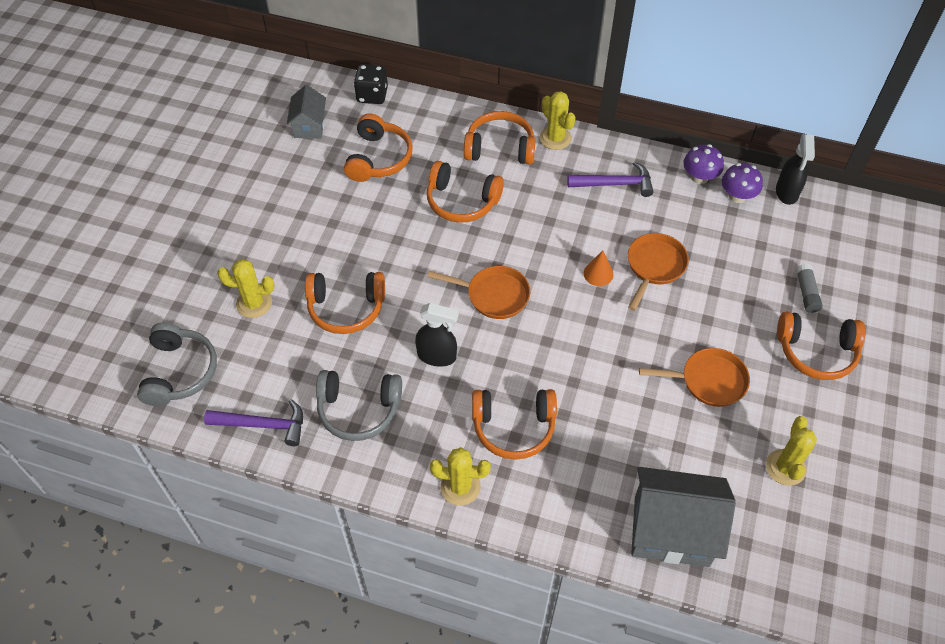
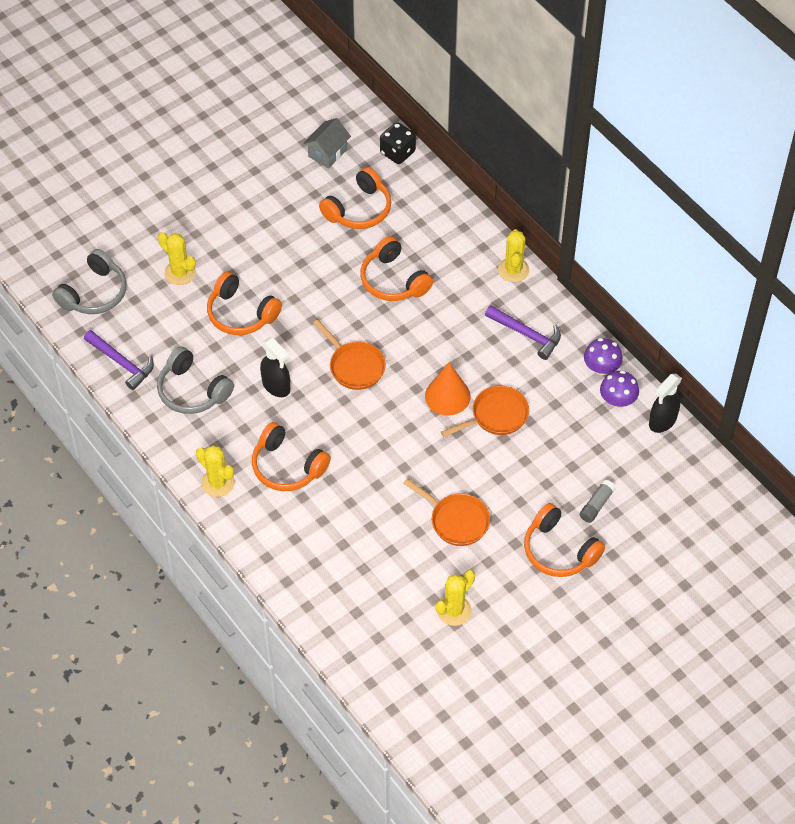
camera: 35 degrees right, 0 degrees up
orange headphones [464,111,535,164] -> none
orange cone [584,250,614,286] -> orange cone [425,363,471,416], size x1.65
grey house [631,467,736,567] -> none

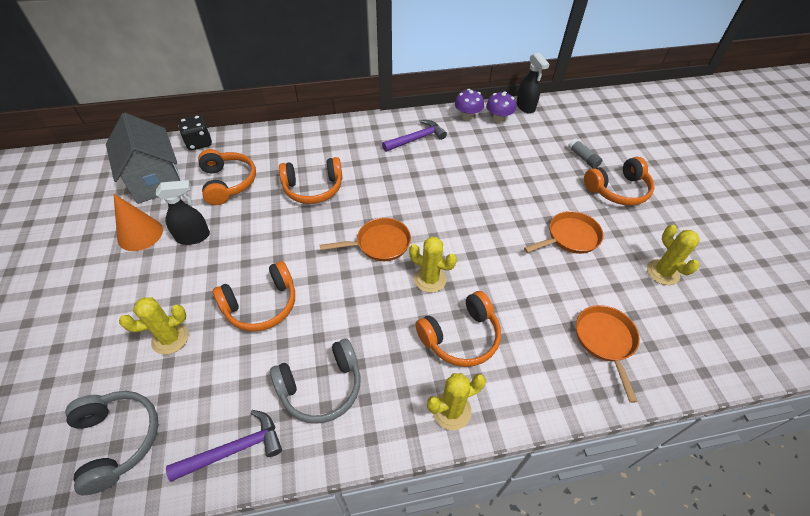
camera: 65 degrees left, 5 degrees down
black spray bottle [260,337,290,397] -> black spray bottle moved to [156,180,210,245]
grey house [304,118,351,168] -> grey house [106,113,180,204], size x1.80
orange cone [425,363,471,416] -> orange cone moved to [113,194,163,251]
orange pan [441,386,529,437] -> orange pan moved to [576,305,640,403]
yellow cactus [498,229,529,282] -> yellow cactus moved to [409,237,457,293]

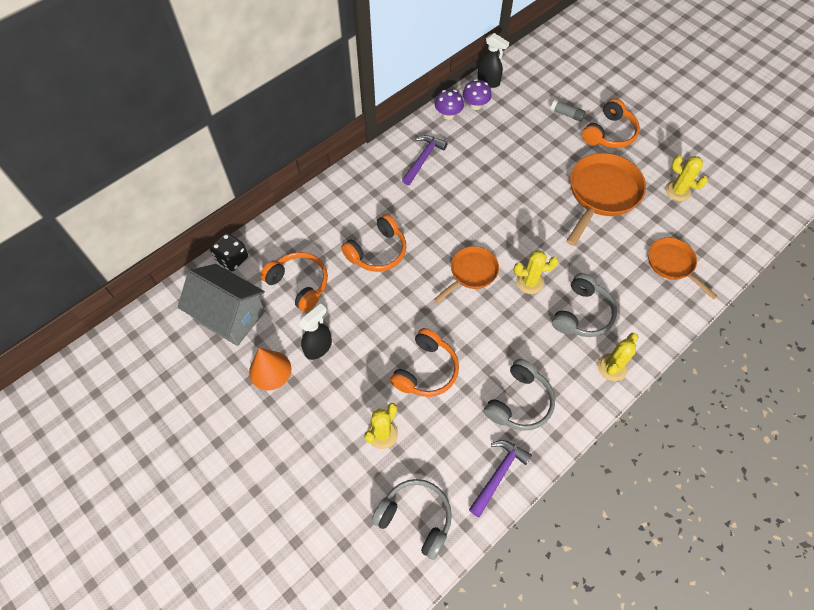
camera: 30 degrees left, 10 degrees up
orange headphones [416,291,501,367] -> grey headphones [552,273,617,337]
orange pan [524,211,603,254] -> orange pan [566,153,646,246], size x1.66

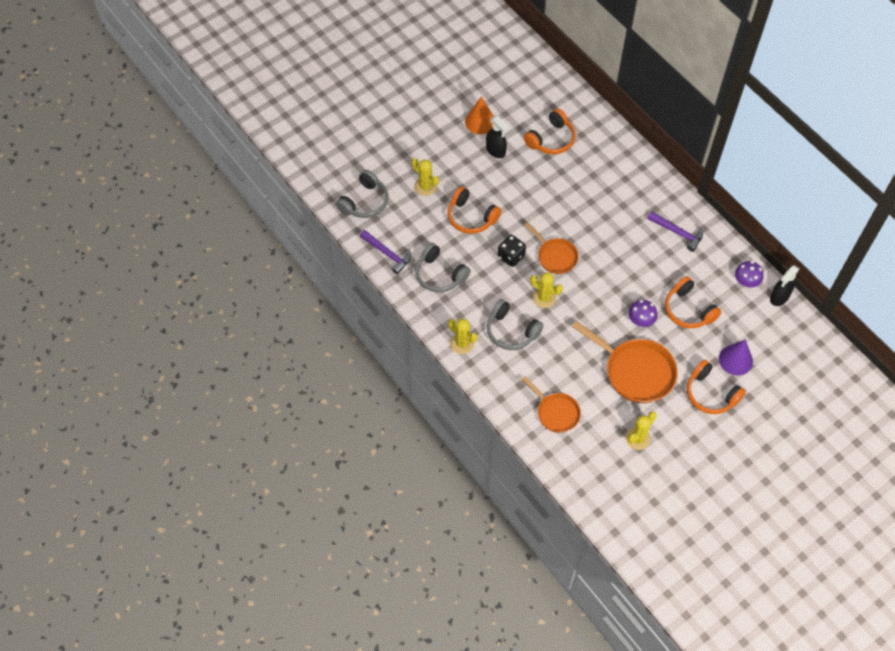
camera: 95 degrees right, 0 degrees up
grey house [178,264,265,346] -> none
black dice [210,233,248,271] -> black dice moved to [498,235,526,267]
orange headphones [341,214,406,272] -> orange headphones moved to [665,276,721,328]
purple mushroom [435,89,464,120] -> purple mushroom moved to [629,300,658,327]
yellow cactus [514,250,559,294] -> yellow cactus turned 60 degrees counterclockwise [530,272,563,308]
grey glue stick [550,100,585,122] -> purple cone [719,340,753,376]
orange pan [648,238,718,300] -> orange pan turned 75 degrees clockwise [522,376,581,433]

